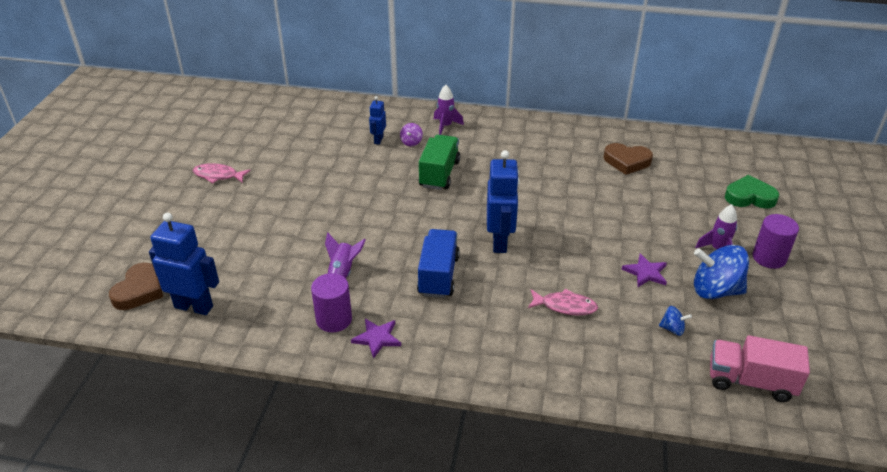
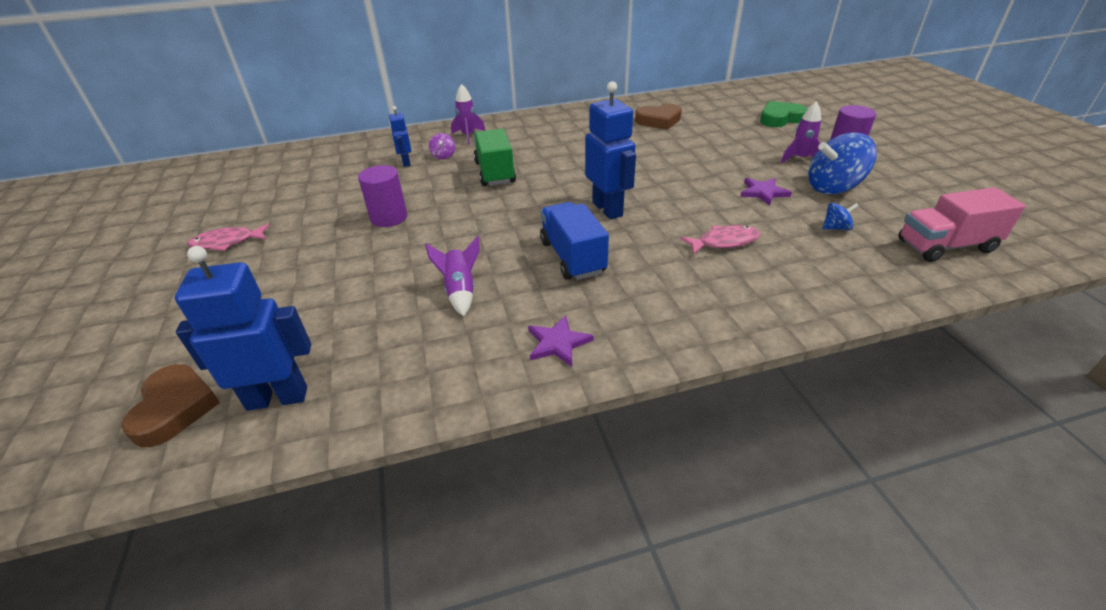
camera: 25 degrees left, 0 degrees up
purple cylinder [311,273,352,333] -> purple cylinder moved to [358,165,407,227]

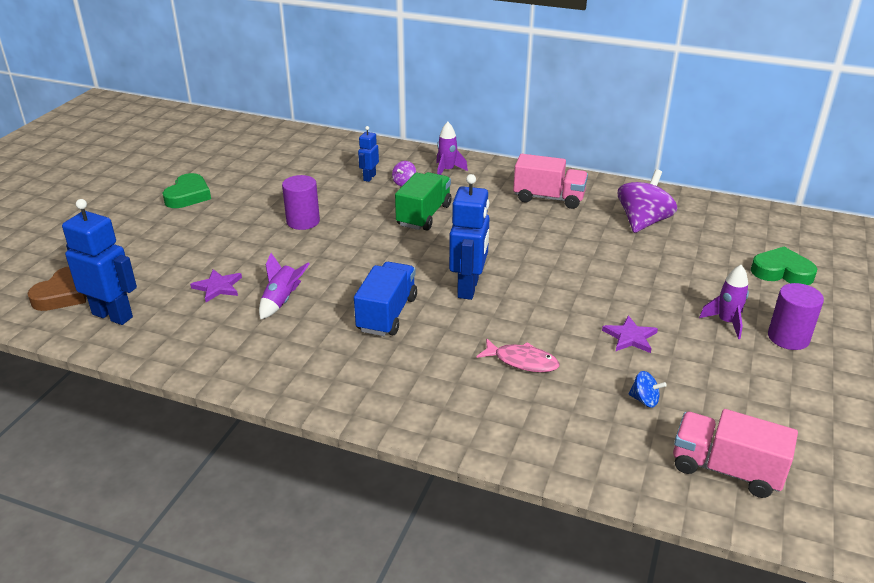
camera: 35 degrees right, 5 degrees down
pink fish [187,224,269,251] -> green heart [163,173,211,208]
purple star [528,315,593,367] -> purple star moved to [190,269,242,302]
brown heart [635,104,682,130] -> purple spinning top [618,169,677,233]
blue spinning top [808,132,877,194] -> none
none -> pink truck [513,154,588,209]

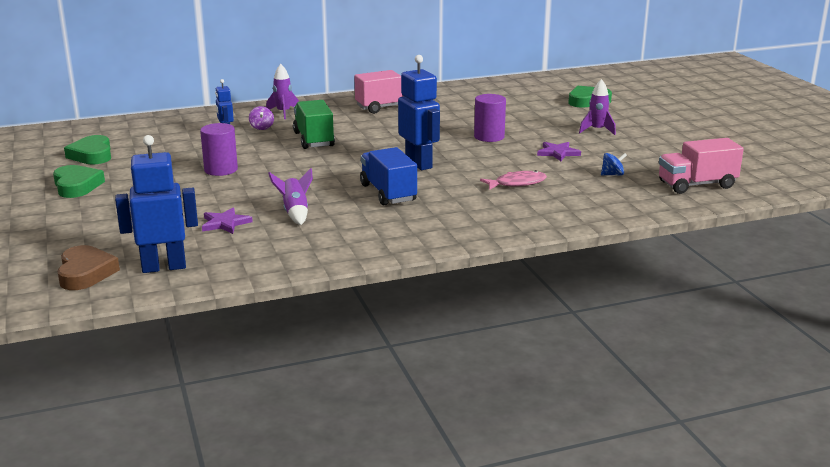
camera: 40 degrees left, 10 degrees down
purple spinning top [618,169,677,233] -> none
purple cylinder [768,283,824,350] -> purple cylinder moved to [474,94,506,142]
none -> green heart [64,135,111,165]

